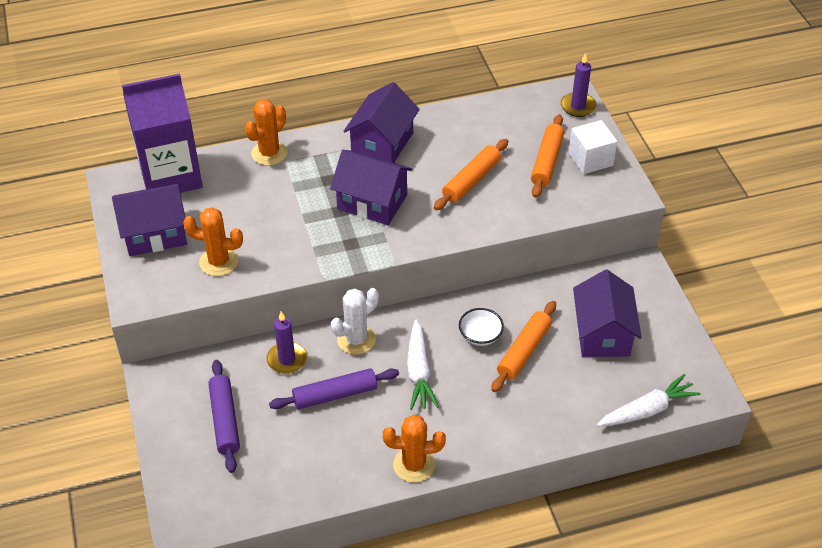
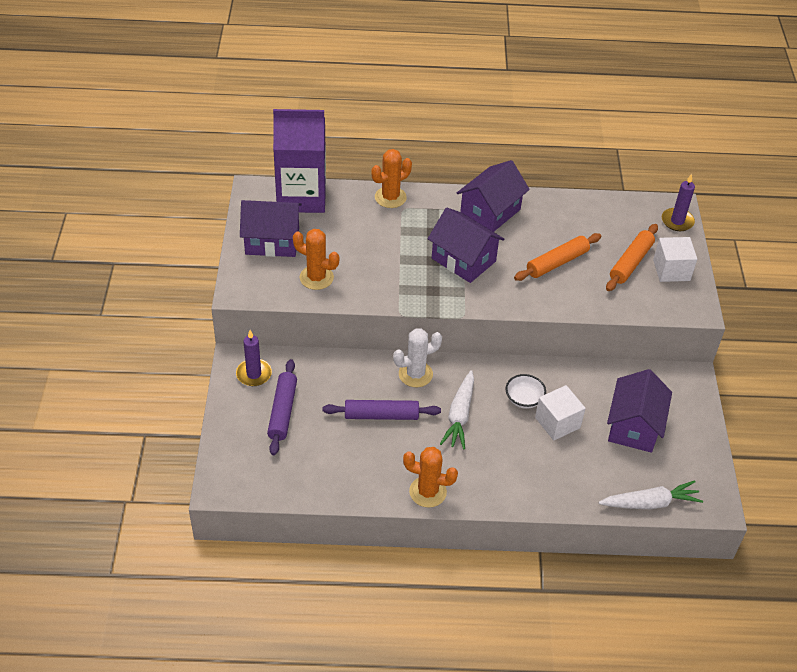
camera: 15 degrees right, 0 degrees up
purple candle [266,312,307,374] -> purple candle moved to [236,330,272,386]
orange rolling pin [491,301,556,392] -> white cube [535,385,586,440]

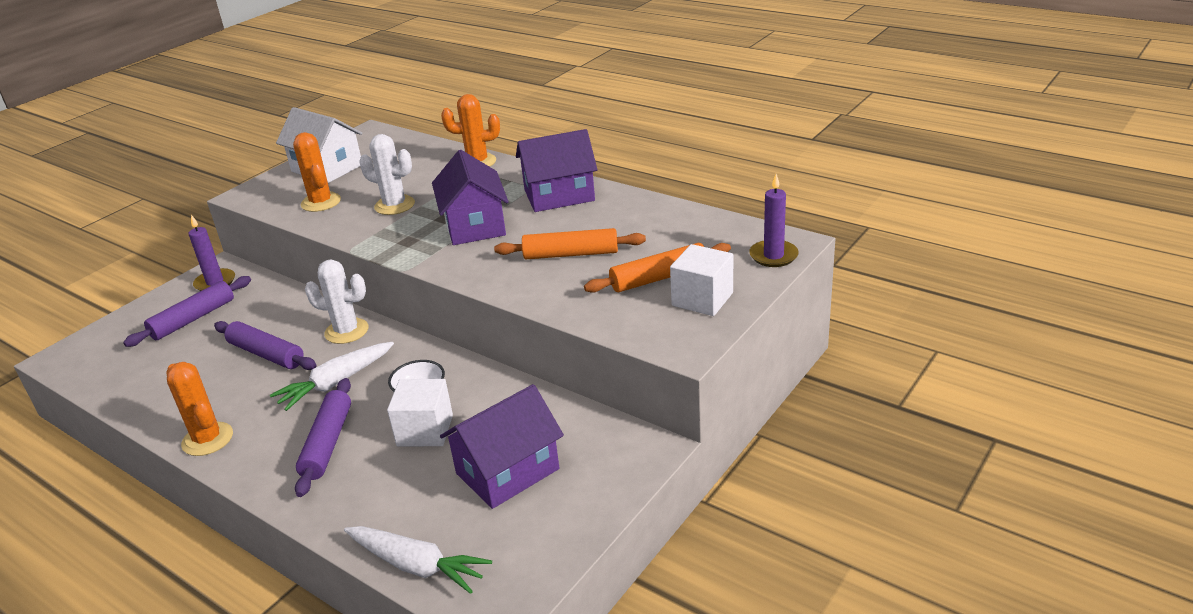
camera: 40 degrees right, 15 degrees down
purple house [240,200,302,257] -> white house [276,107,362,183]
purple carton [273,109,326,213] -> none
none -> purple rolling pin [295,378,351,497]
none -> white cactus [359,134,415,215]

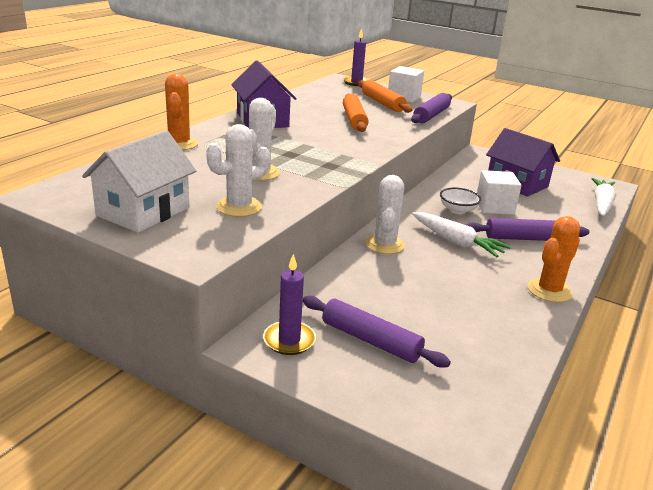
camera: 100 degrees left, 5 degrees down
purple rolling pin [214,321,317,370] -> purple rolling pin moved to [411,93,452,123]
orange cactus [293,132,341,212] -> white cactus [206,124,270,217]
purple house [432,150,509,245] -> none

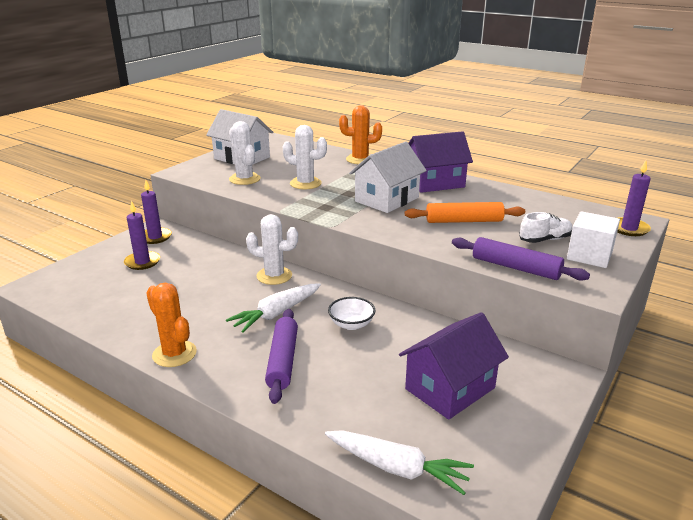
camera: 95 degrees right, 0 degrees up
purple rolling pin [303,296,451,368] -> purple candle [124,201,160,270]
orange rolling pin [358,80,412,113] -> white shoe [519,212,572,243]
white cube [477,170,522,215] -> none
none -> white house [349,141,427,213]

